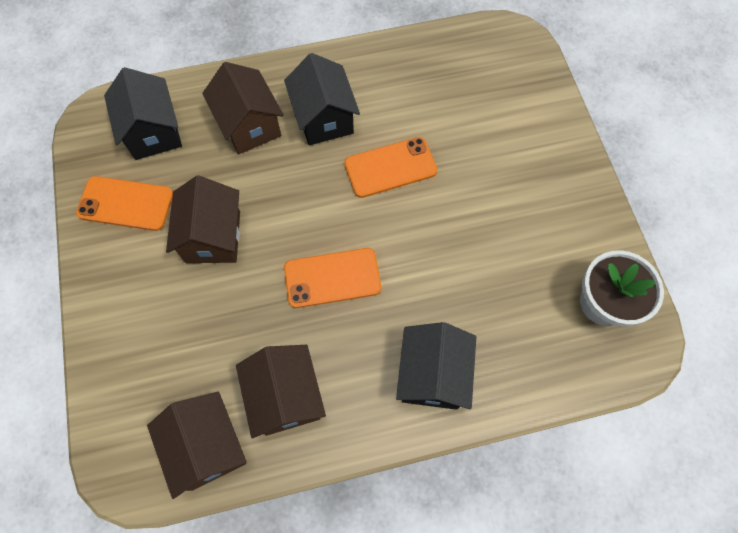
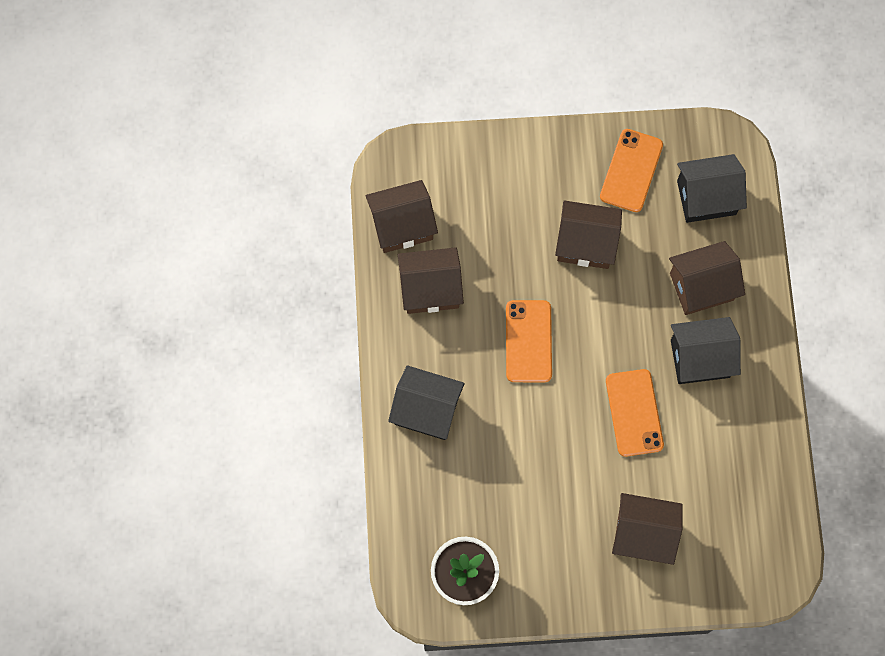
camera: 100 degrees right, 5 degrees up
none -> brown house [612,493,683,565]

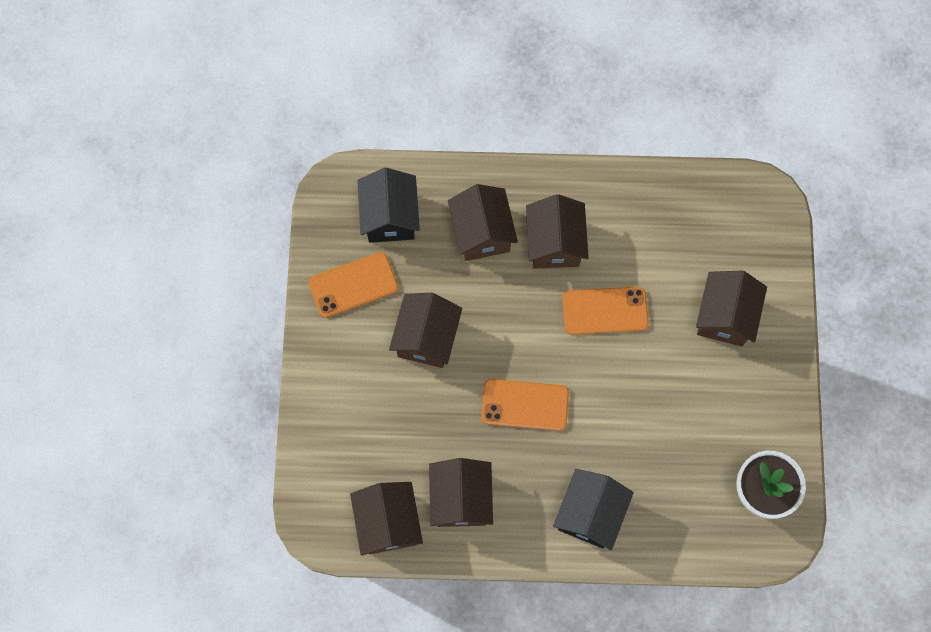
camera: 85 degrees left, 0 degrees up
orange phone [600,129,663,212] -> orange phone turned 45 degrees counterclockwise [309,252,398,318]
black house [671,317,741,384] -> brown house [526,194,589,269]

